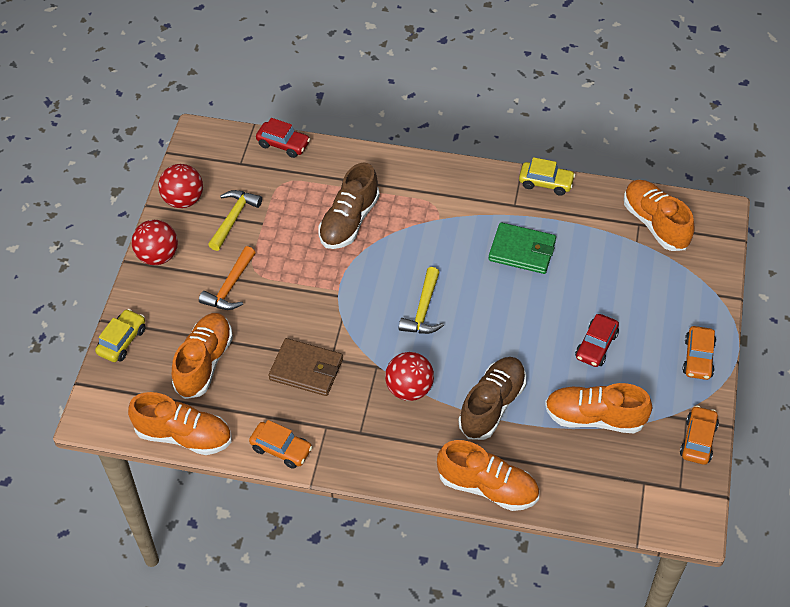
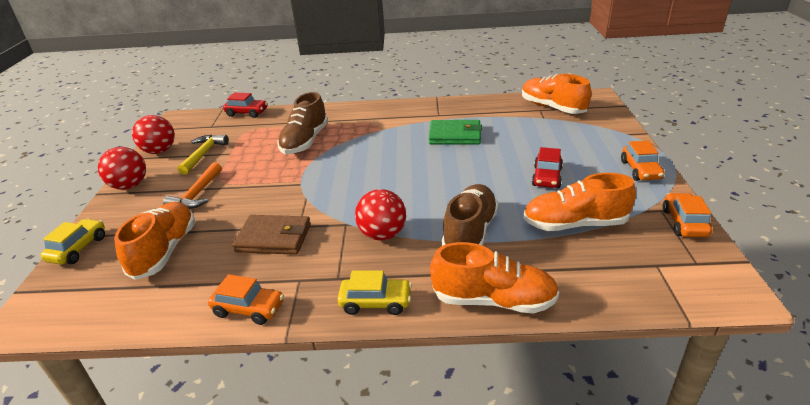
camera: 10 degrees left, 20 degrees down
orange shoe [128,392,232,455] -> none
yellow hammer [399,267,444,334] -> none
yellow car [519,157,575,196] -> yellow car moved to [337,270,412,315]

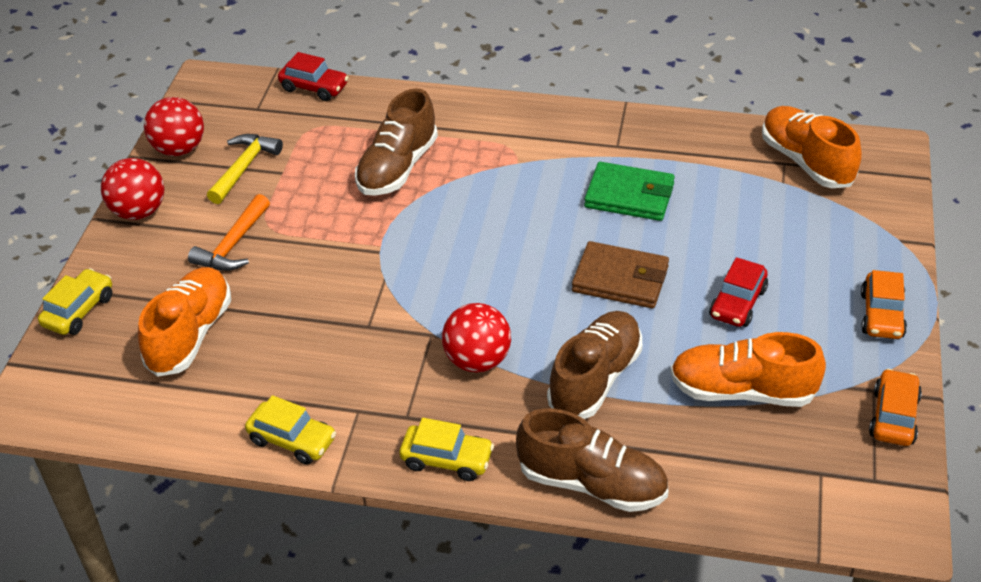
camera: 10 degrees right, 10 degrees up
orange car [208,274,284,325] -> yellow car [245,395,336,465]
brown wallet [232,215,311,255] -> brown wallet moved to [572,241,669,308]
orange shoe [430,242,559,314] -> brown shoe [516,408,668,512]

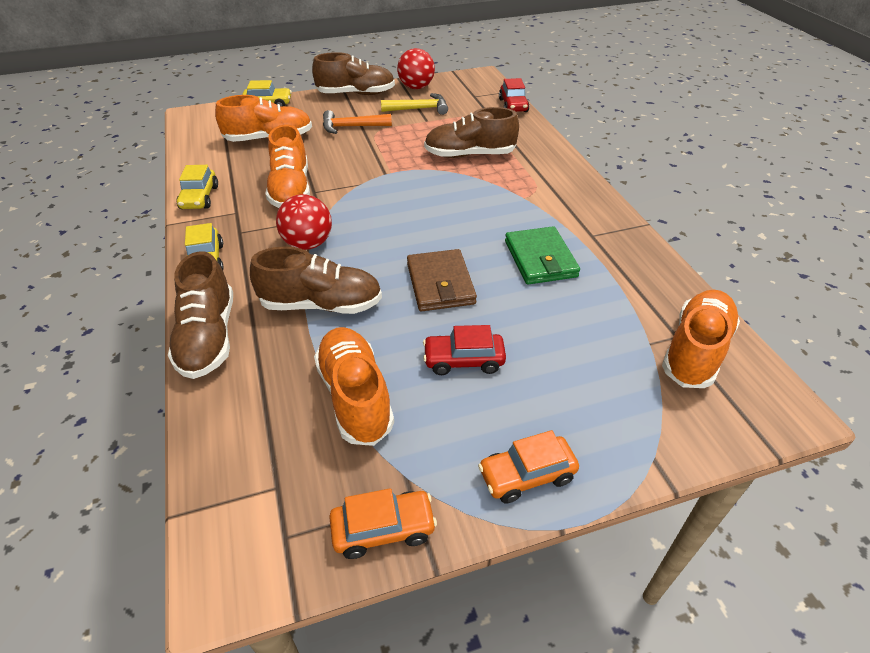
camera: 60 degrees right, 0 degrees up
red ball [101,158,164,220] -> brown shoe [312,52,395,95]
none -> orange shoe [266,124,310,208]

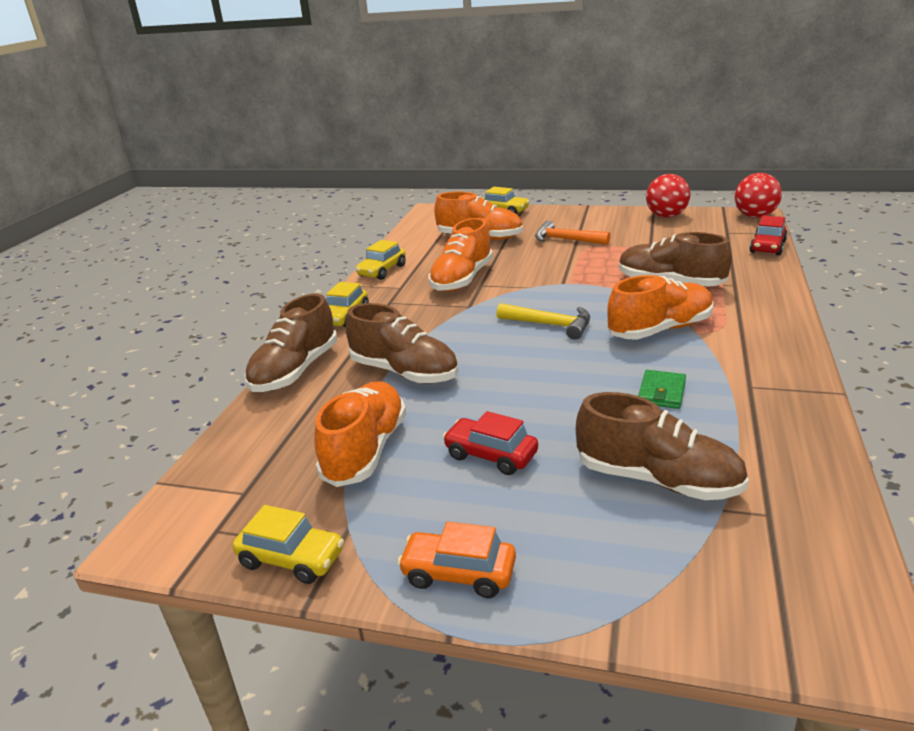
camera: 35 degrees right, 15 degrees down
red ball [276,194,332,250] -> red ball moved to [735,173,782,218]
brown shoe [312,52,395,95] -> brown shoe moved to [576,392,749,500]
orange car [329,488,437,559] -> yellow car [233,505,344,584]
yellow hammer [381,93,448,115] -> yellow hammer moved to [497,303,590,340]
brown wallet [407,249,477,311] -> none
green wallet [505,226,580,285] -> green wallet [638,370,686,409], size x0.61
orange shoe [662,290,740,388] -> orange shoe moved to [607,275,714,339]

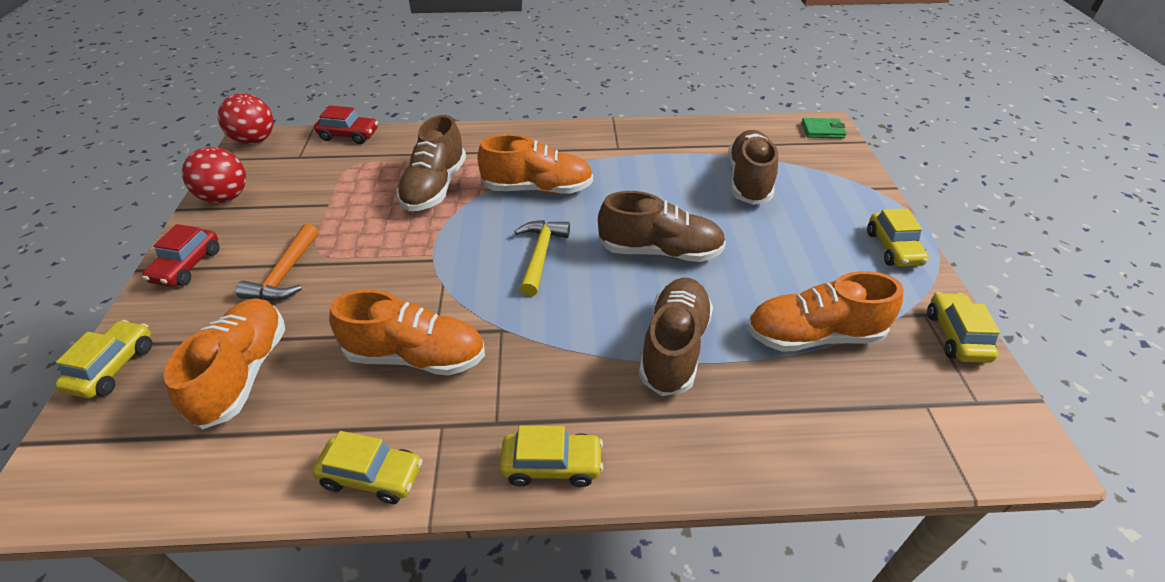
camera: 110 degrees left, 15 degrees up
brown shoe [245,294,337,392] -> brown shoe moved to [598,191,726,262]
orange car [398,522,516,598] -> yellow car [867,208,929,267]
red car [443,411,538,475] -> red car moved to [142,224,219,287]
orange shoe [607,275,714,339] -> orange shoe turned 135 degrees clockwise [477,134,593,194]
green wallet [638,370,686,409] -> green wallet moved to [801,118,846,138]

